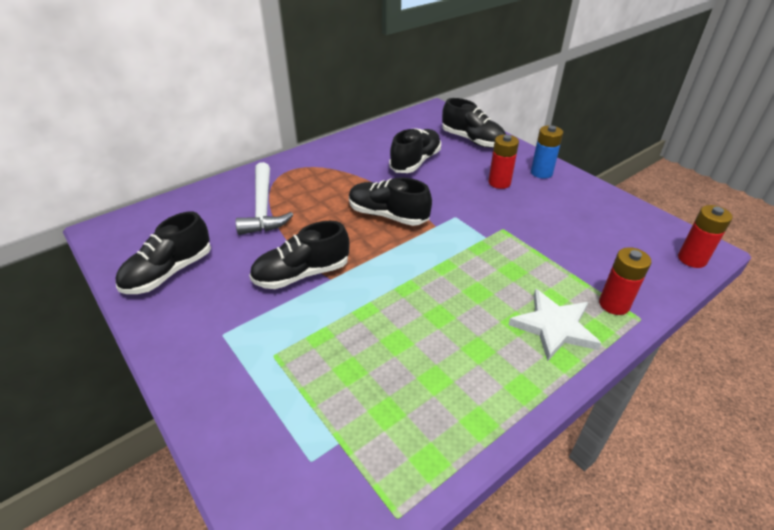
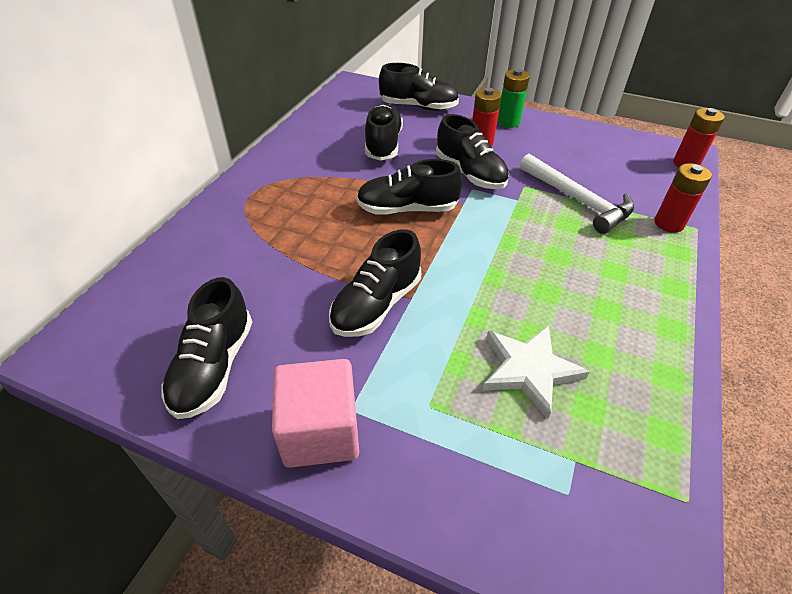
camera: 30 degrees left, 5 degrees up
white hammer [236,162,293,235] -> white hammer moved to [520,154,634,234]
white star [508,289,602,361] -> white star moved to [482,325,590,419]
blue battery [531,125,563,179] -> green battery [497,69,530,128]
none -> pink cube [272,359,359,468]
none -> black shoe [436,114,509,189]

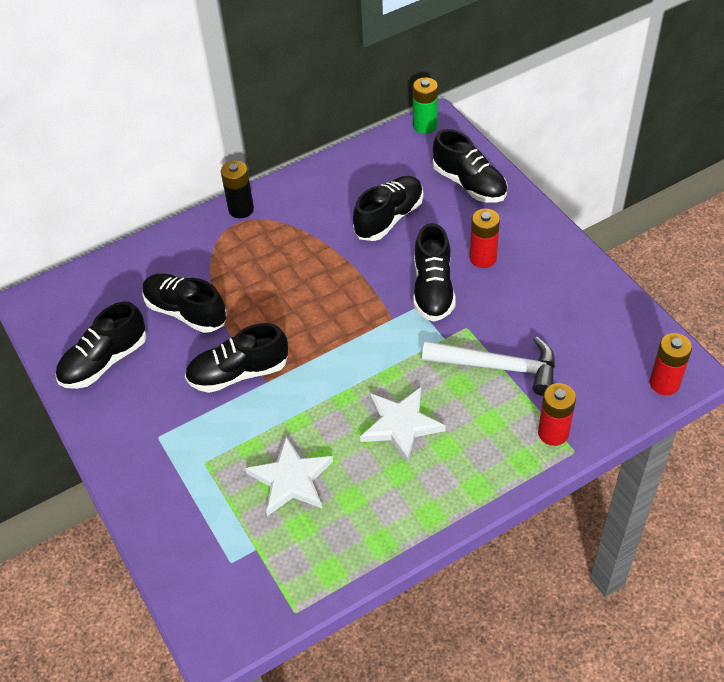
camera: 40 degrees right, 5 degrees up
pink cube [272,359,359,468] -> none
black shoe [356,159,462,215] -> black shoe moved to [142,273,227,333]
green battery [497,69,530,128] -> green battery moved to [413,77,438,134]
white hammer [520,154,634,234] -> white hammer turned 75 degrees counterclockwise [422,337,555,396]
none -> black battery [221,161,254,218]
none -> white star [360,387,446,463]

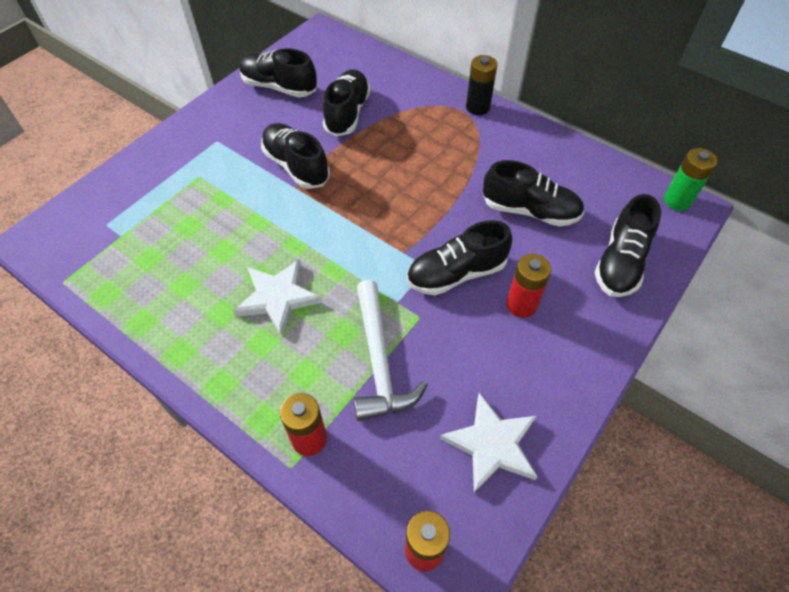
camera: 65 degrees right, 5 degrees up
white star [245,436,333,516] -> white star moved to [440,393,538,492]

